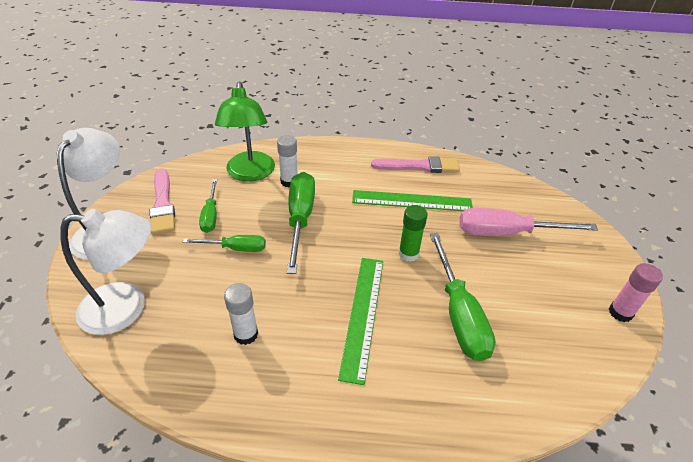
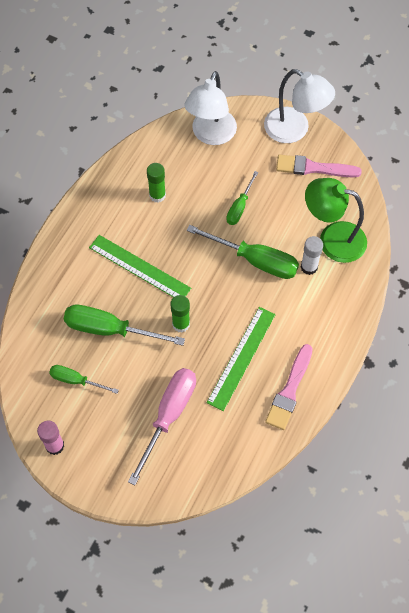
camera: 115 degrees right, 20 degrees up
green screwdriver [199,179,217,233] -> green screwdriver moved to [49,365,119,394]
white glue stick [224,283,258,345] -> green glue stick [147,163,166,203]

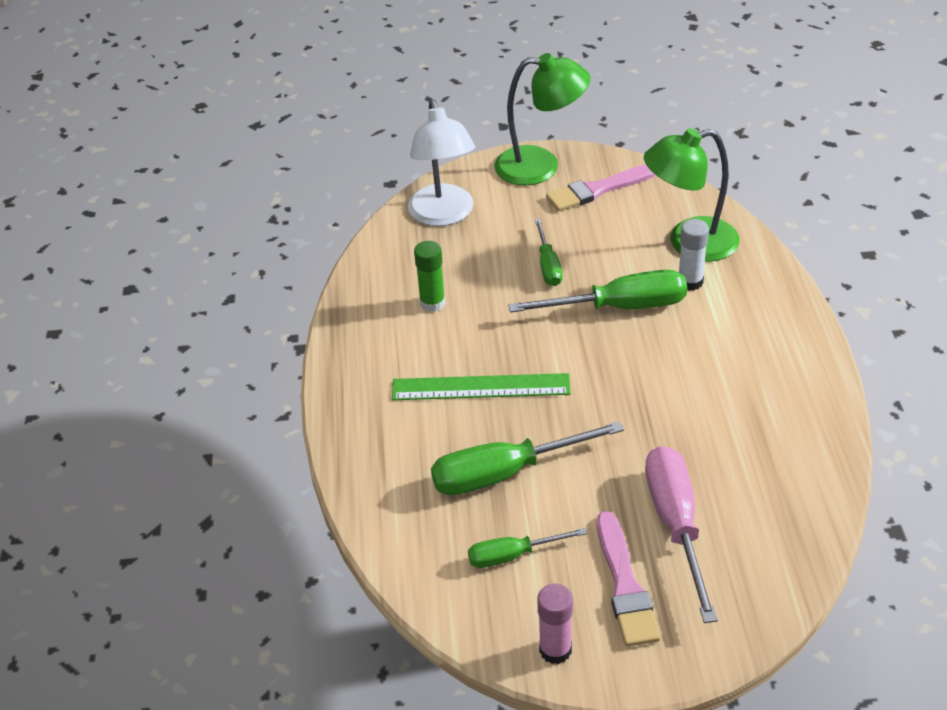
camera: 30 degrees left, 20 degrees down
green glue stick [170,295,190,332] -> none
green ruler [207,307,276,411] -> none
white lamp [264,69,335,143] -> green lamp [494,53,590,185]
pink brush [265,344,313,430] -> pink brush moved to [597,511,661,647]

